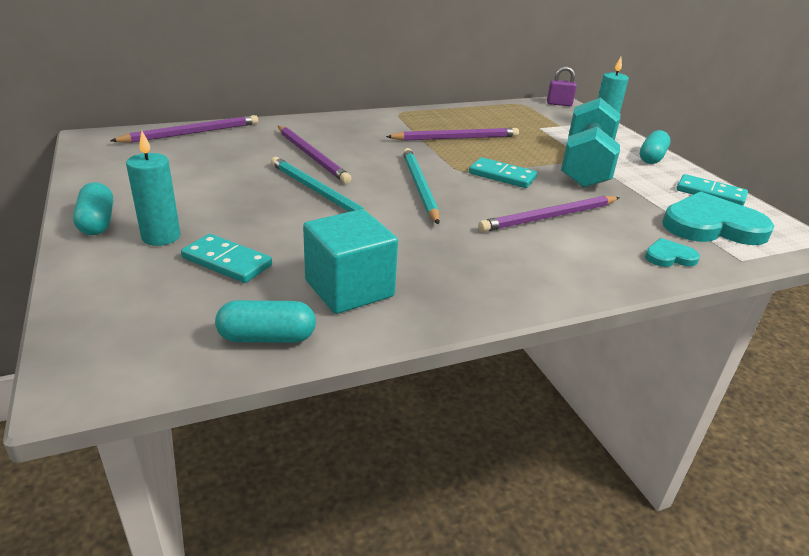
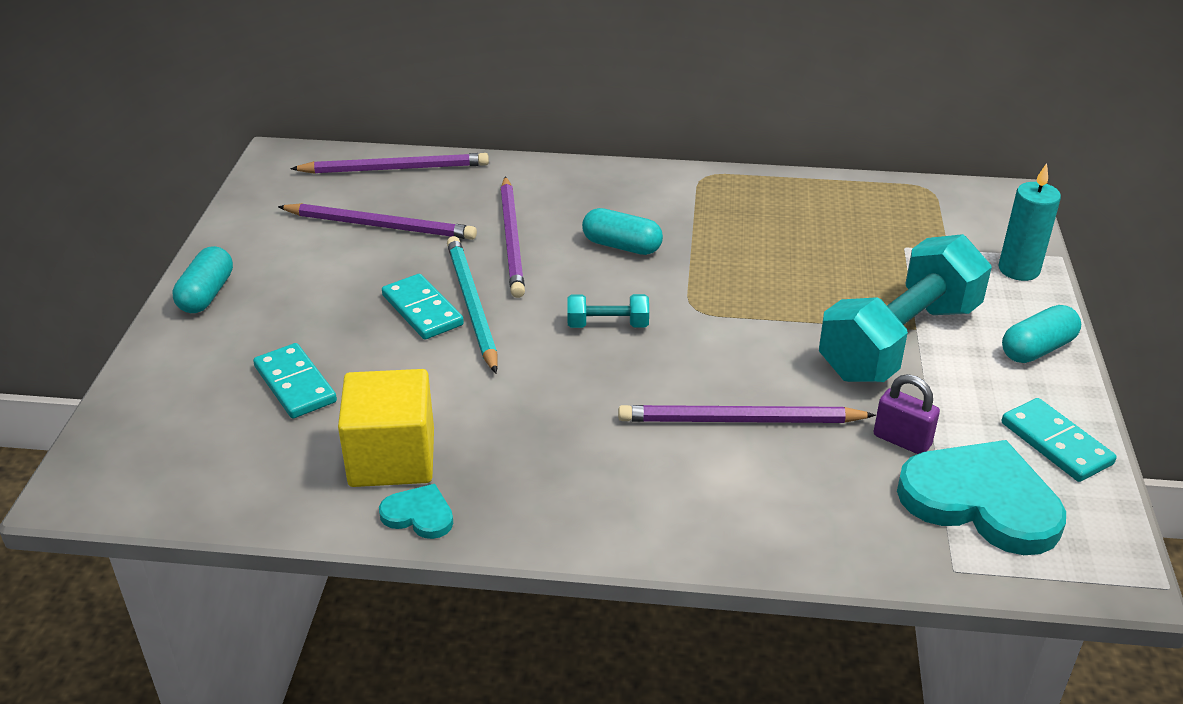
camera: 30 degrees right, 5 degrees up
turquoise candle [126,131,181,246] -> none
turquoise capsule [215,300,316,343] -> turquoise capsule moved to [582,208,663,255]
turquoise cube [303,209,398,314] -> yellow cube [338,369,434,487]
purple pencil [386,128,519,141] -> purple pencil moved to [278,203,477,240]
turquoise pencil [403,148,440,225] -> turquoise dumbbell [567,294,649,328]
turquoise domino [469,157,537,188] -> turquoise domino moved to [382,274,464,339]
purple padlock [547,66,577,106] -> purple padlock moved to [873,374,940,454]
turquoise heart [645,238,700,267] -> turquoise heart moved to [379,484,453,539]

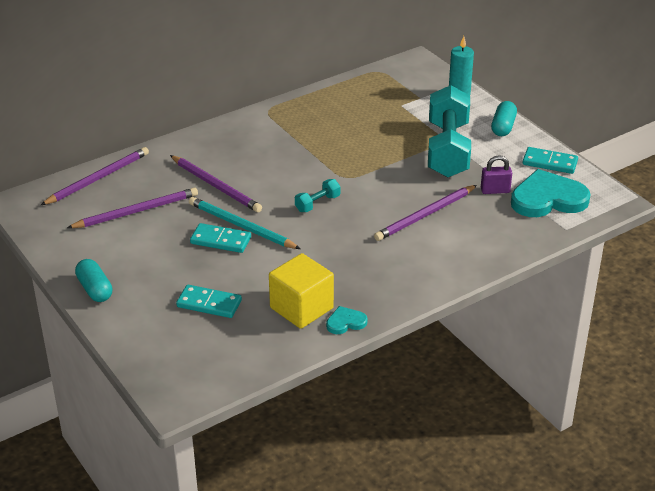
camera: 40 degrees left, 0 degrees up
turquoise capsule [582,208,663,255] -> none

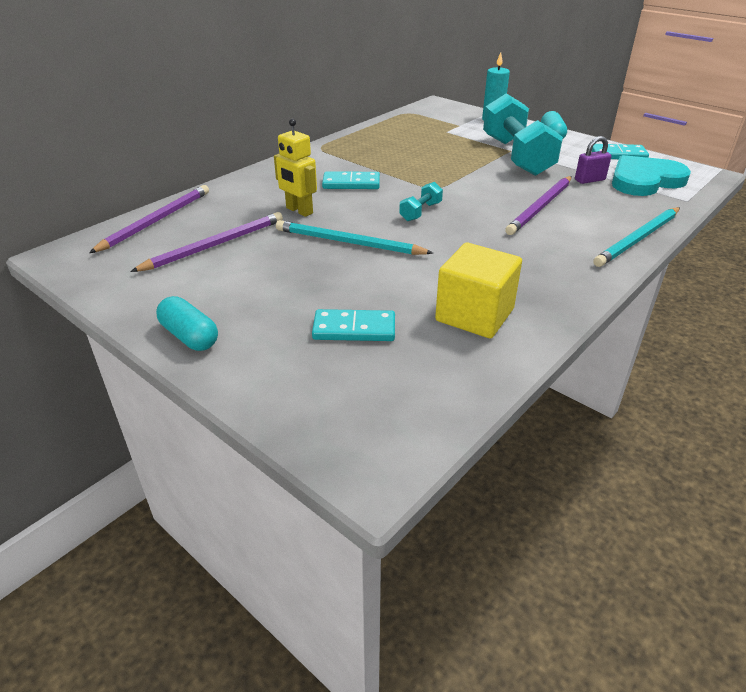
camera: 15 degrees left, 0 degrees up
purple pencil [170,155,262,212] -> yellow robot [274,119,317,217]
turquoise domino [190,223,251,253] -> turquoise domino moved to [322,171,380,189]
turquoise heart [326,306,368,334] -> none
none -> turquoise pencil [593,207,680,267]

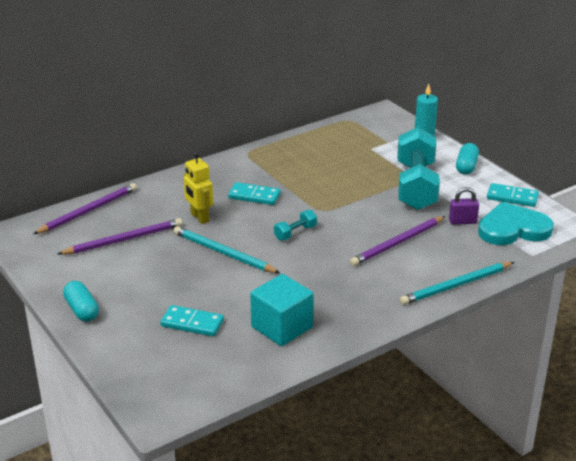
camera: 15 degrees right, 5 degrees down
yellow cube [435,243,522,338] -> turquoise cube [250,274,314,346]

